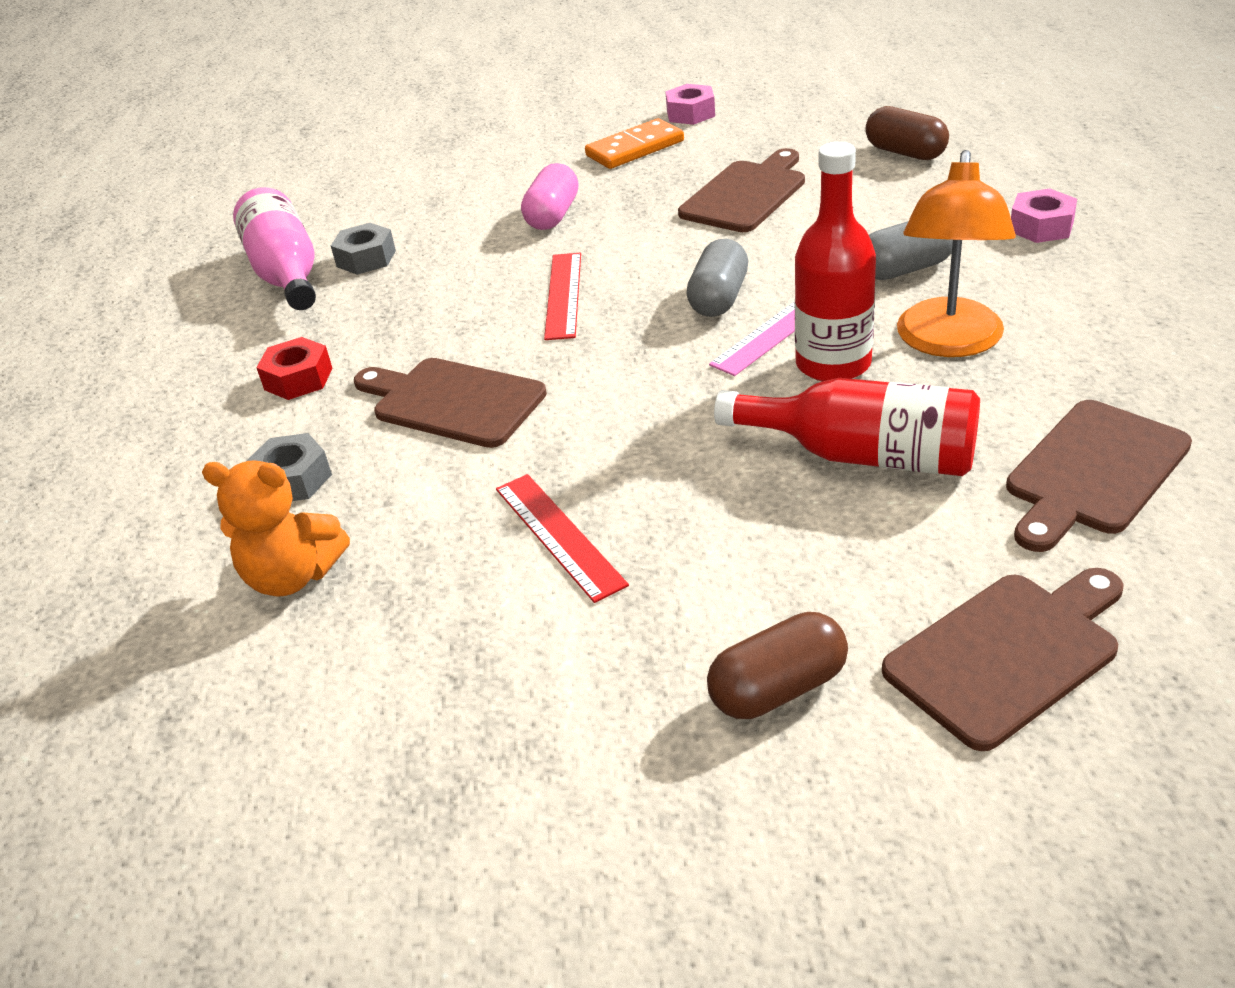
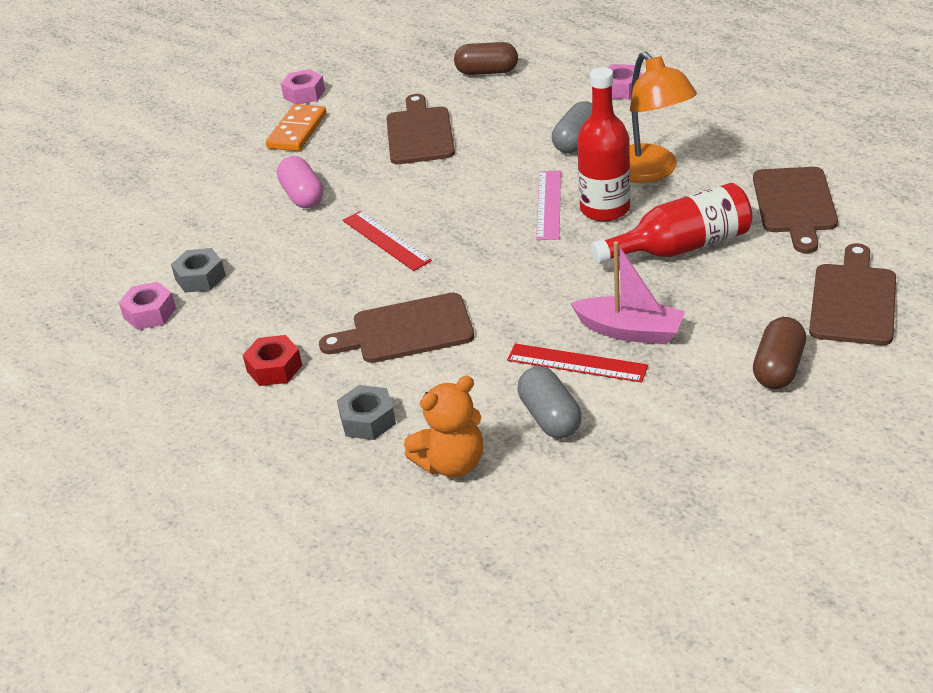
camera: 40 degrees left, 0 degrees up
pink bottle [233,187,316,310] -> pink nut [119,282,176,330]
grey capsule [686,239,748,317] -> grey capsule moved to [517,366,582,439]
none -> pink boat [570,241,685,345]

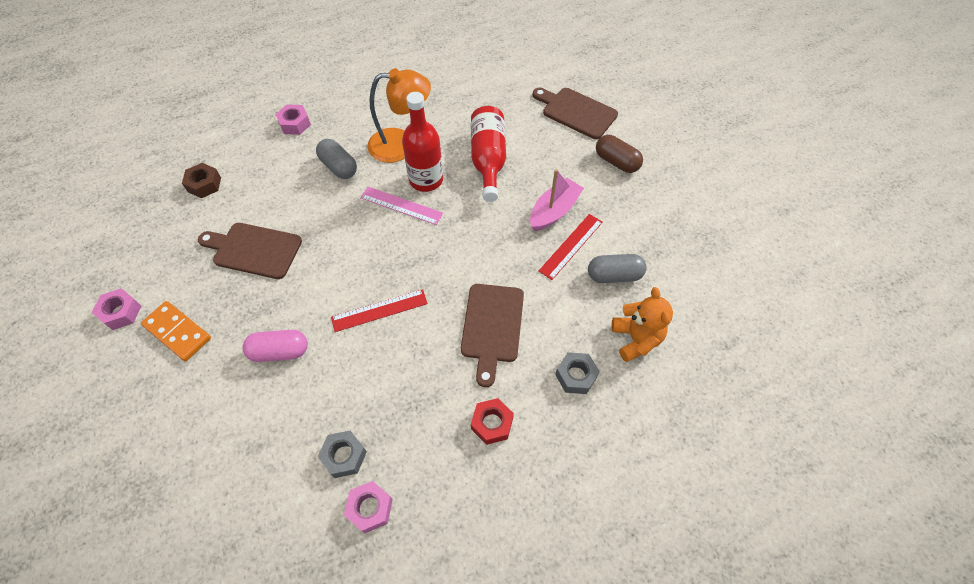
camera: 75 degrees left, 20 degrees up
brown capsule [454,42,518,75] -> brown nut [182,163,221,198]
brown cutting board [753,167,838,253] -> none

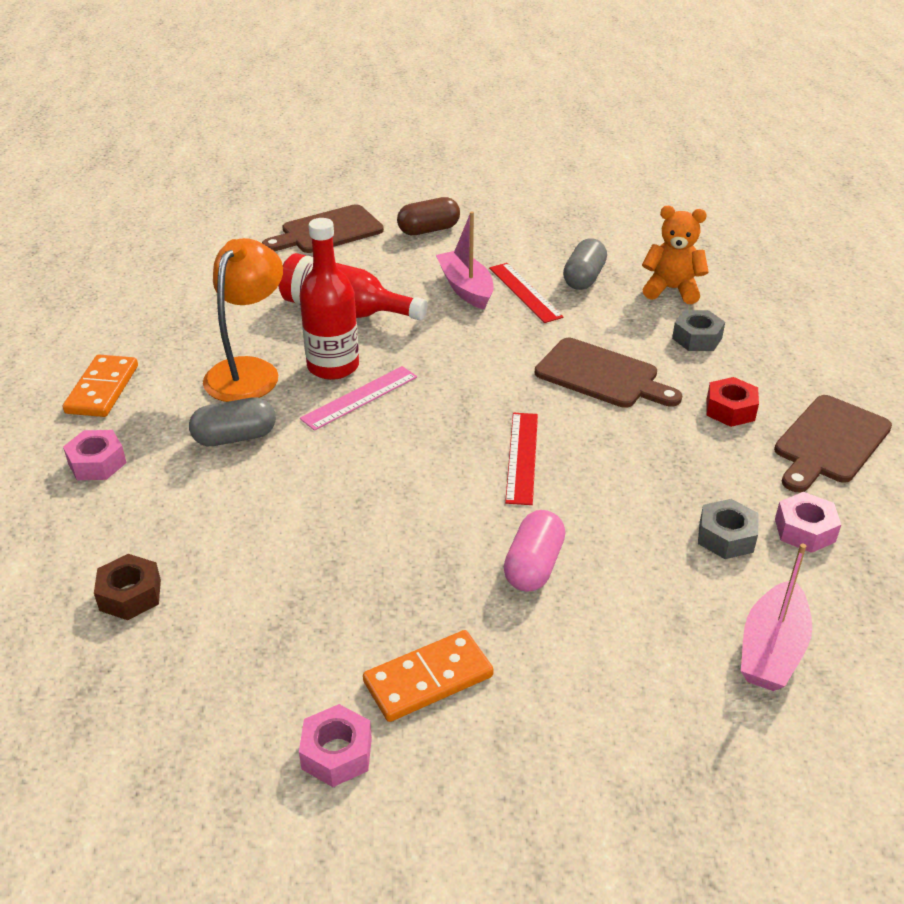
camera: 65 degrees left, 20 degrees down
brown cutting board [198,223,302,279] -> brown cutting board moved to [774,395,892,492]
none -> orange domino [63,355,138,417]
none -> pink boat [741,543,812,691]

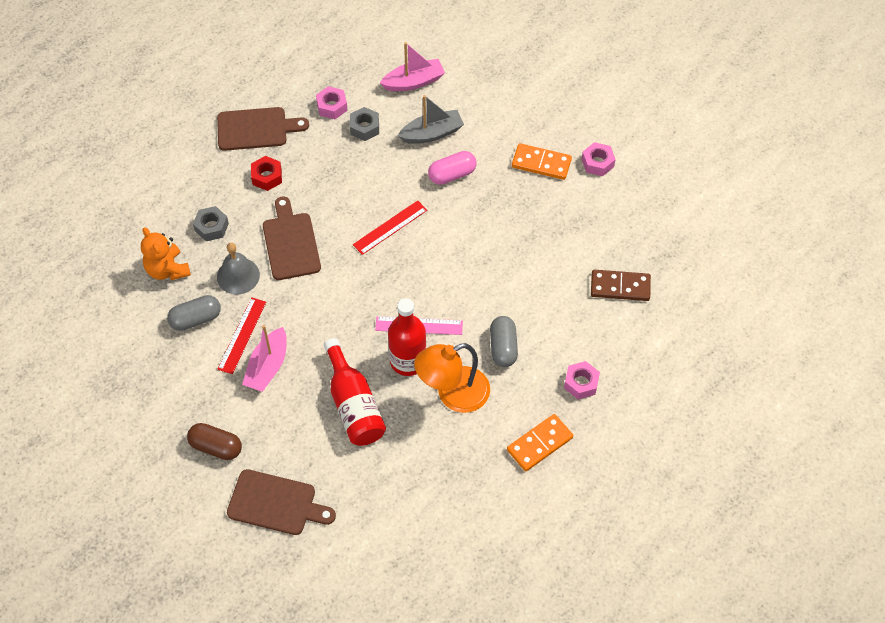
camera: 135 degrees left, 20 degrees up
brown nut [94,554,161,620] -> brown domino [591,270,651,301]
grey capsule [189,397,276,446] -> grey capsule turned 60 degrees clockwise [490,316,518,367]
none -> grey bell [217,243,260,295]
none -> grey boat [398,95,464,144]

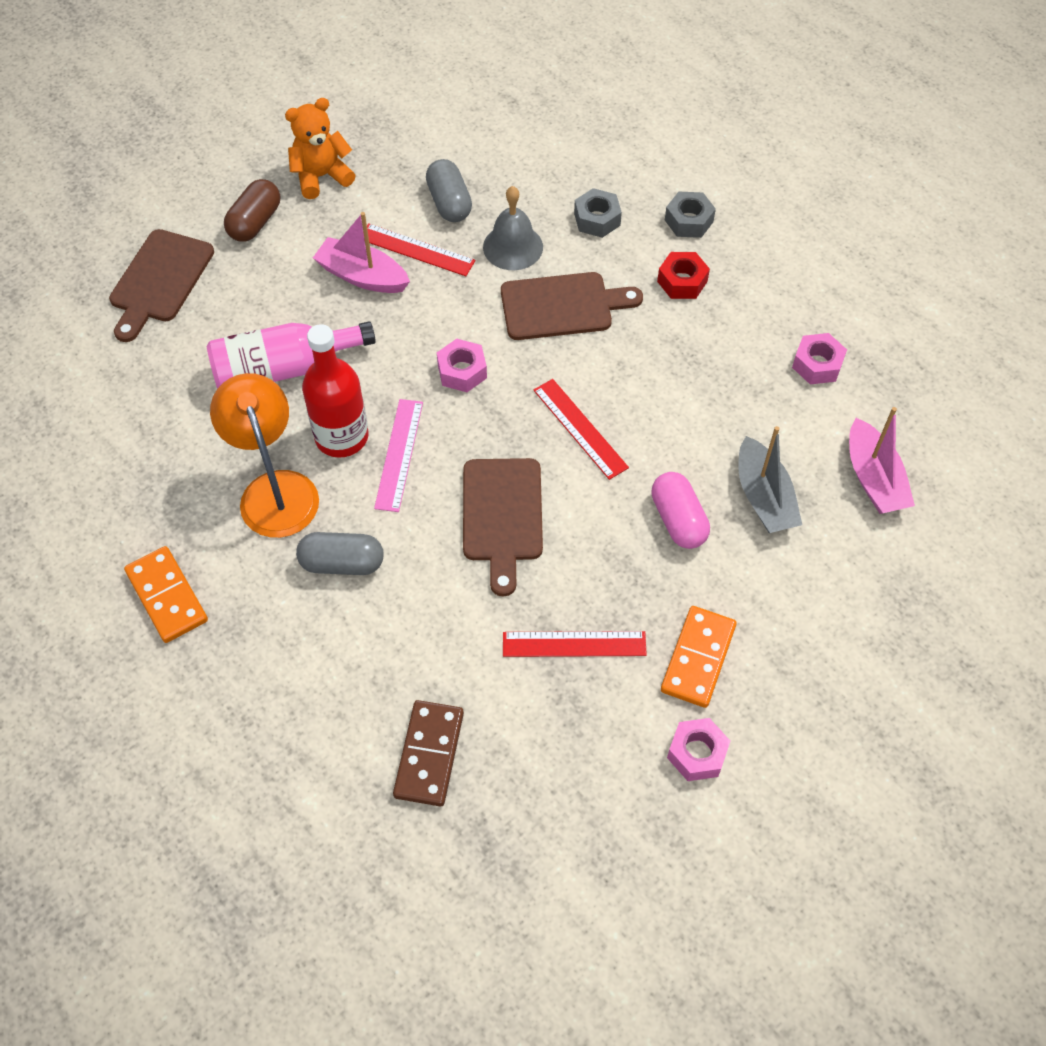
camera: 95 degrees right, 0 degrees up
orange teddy bear [141,227,191,280] -> orange teddy bear moved to [285,98,355,199]
brown cutting board [217,107,309,151] -> brown cutting board moved to [463,458,543,596]
red bottle [324,338,386,446] -> pink bottle [207,321,376,389]
grey nut [350,107,379,141] -> grey nut moved to [665,192,716,238]
pink nut [564,361,600,399] -> pink nut moved to [437,339,487,392]
none -> red ruler [503,631,647,657]

